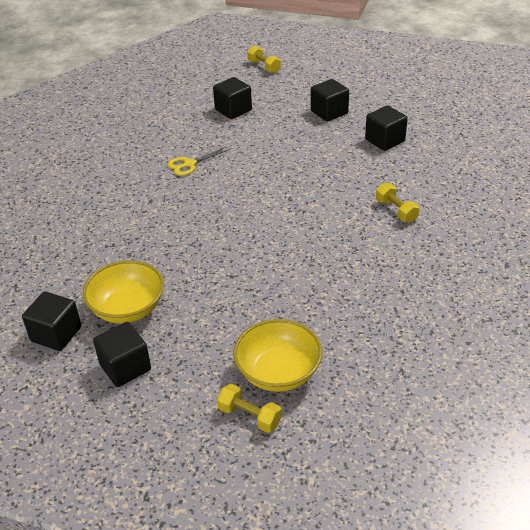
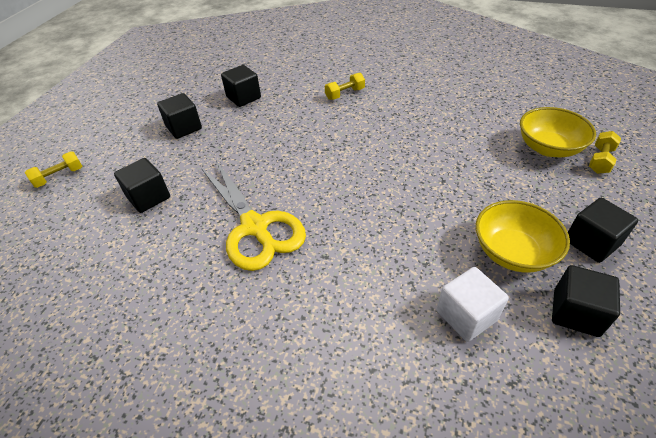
camera: 90 degrees left, 5 degrees up
yellow scissors [167,146,230,176] -> yellow scissors [201,161,306,271], size x2.10
none -> white cube [437,267,509,342]

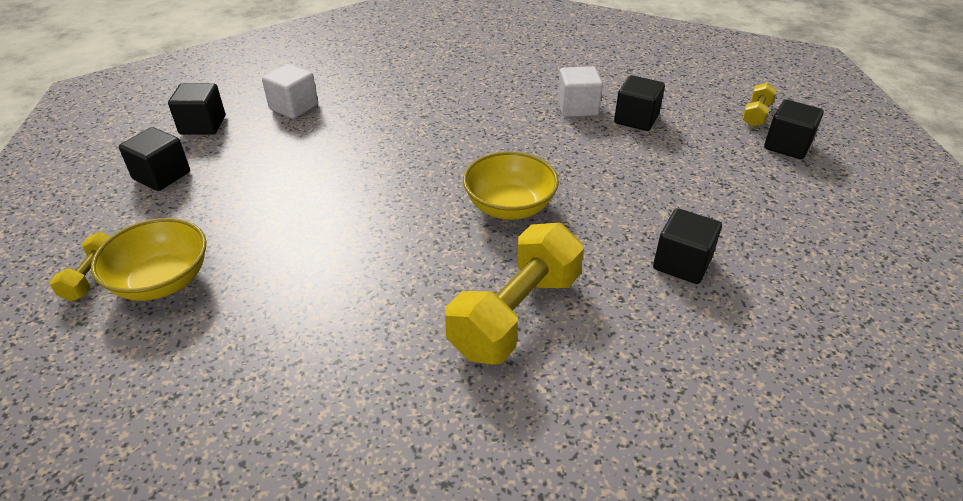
camera: 155 degrees right, 5 degrees down
black cube [157,93,202,139] -> black cube moved to [764,99,824,159]
yellow scissors [201,161,306,271] -> none
yellow dumbbell [325,73,365,100] -> yellow dumbbell [445,223,584,364], size x2.09
yellow bowl [476,200,570,273] -> yellow bowl moved to [463,152,559,220]
none -> white cube [557,66,603,117]

